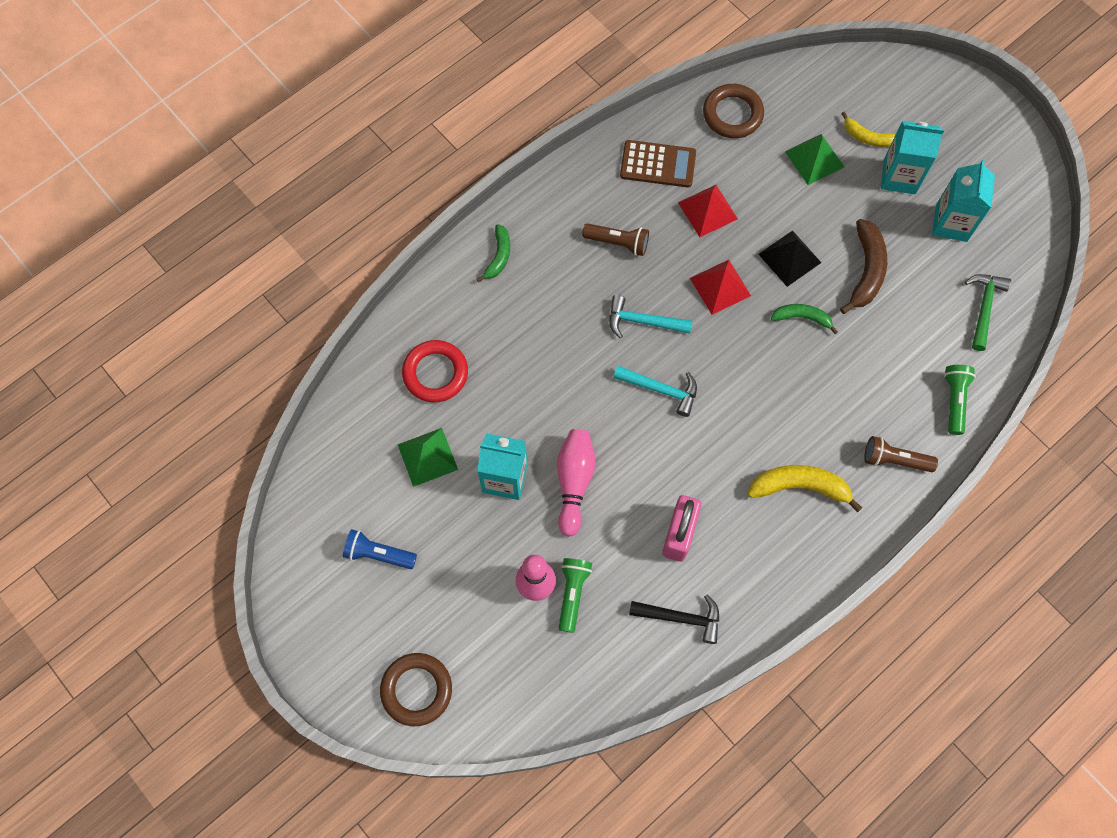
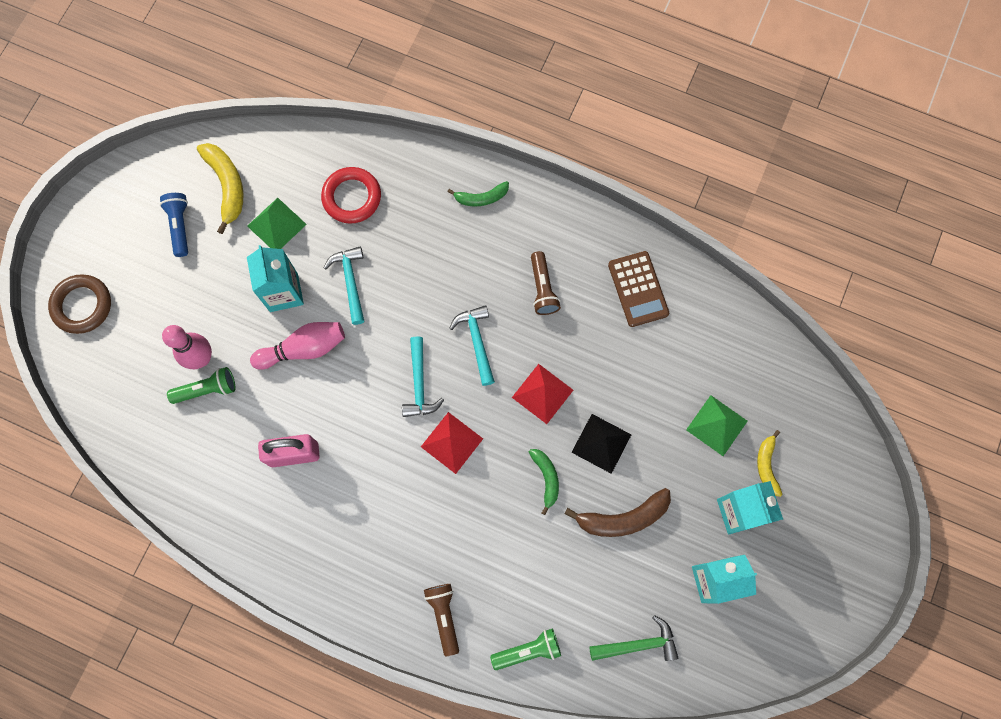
camera: 65 degrees right, 5 degrees up
black hammer [629,595,719,644] -> none
red pyramid [678,185,738,237] -> red pyramid moved to [421,412,483,474]
brown ring [703,84,764,138] -> none
yellow banana [748,465,862,513] -> yellow banana moved to [197,143,244,234]
none -> turquoise hammer [324,246,364,325]

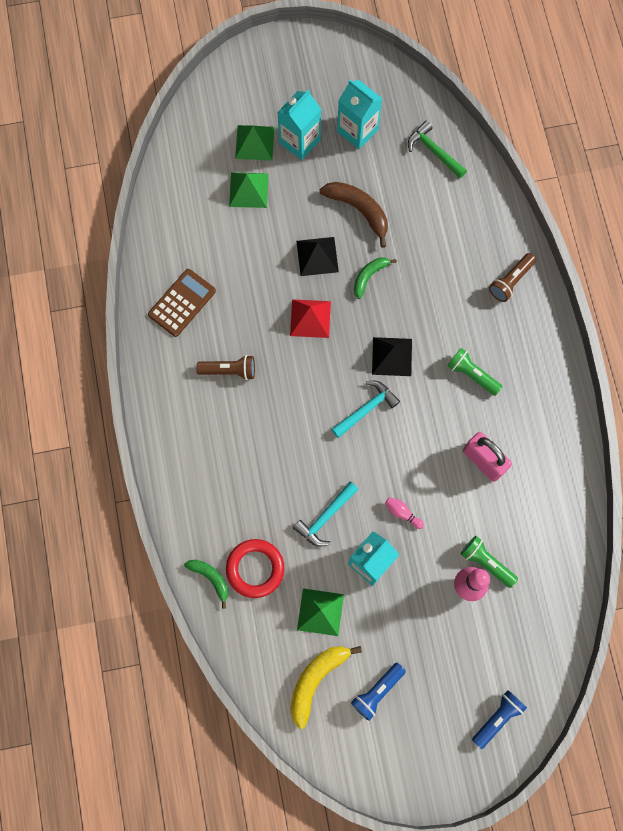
camera: 125 degrees left, 0 degrees up
brown ring [48,274,111,334] -> blue flashlight [472,690,527,749]
pink bowling pin [250,322,345,370] -> pink bowling pin [385,497,424,529], size x0.50
red pyramid [421,412,483,474] -> black pyramid [372,337,412,376]
green banana [447,181,509,206] -> green banana moved to [184,560,228,609]
turquoise hammer [450,305,495,386] -> none
green flashlight [490,628,561,670] -> green flashlight moved to [447,348,503,396]
brown flashlight [531,251,561,315] -> brown flashlight turned 45 degrees clockwise [196,355,255,380]
yellow banana [757,430,782,497] -> green pyramid [235,125,275,161]

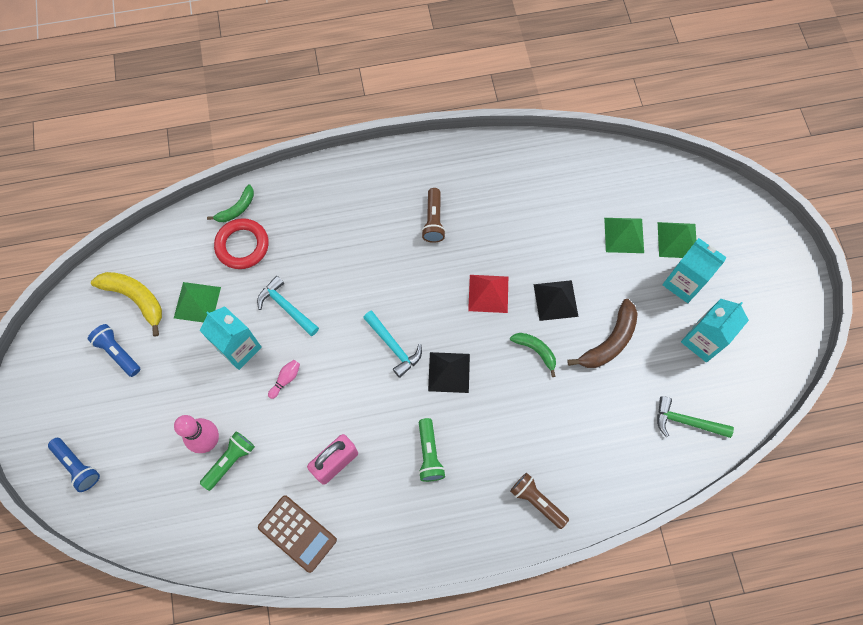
camera: 90 degrees right, 5 degrees down
brown calculator [148,269,216,337] -> brown calculator moved to [258,495,337,573]
green hammer [408,121,467,178] -> green hammer turned 120 degrees counterclockwise [657,396,734,438]
green flashlight [447,348,503,396] -> green flashlight turned 135 degrees clockwise [419,418,445,482]

